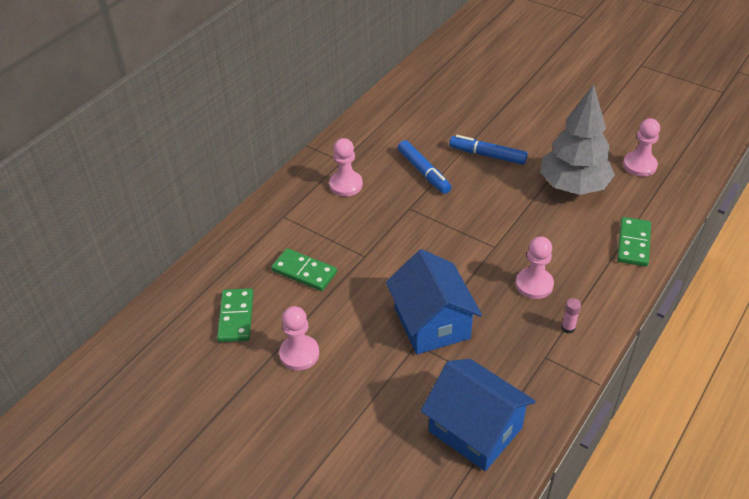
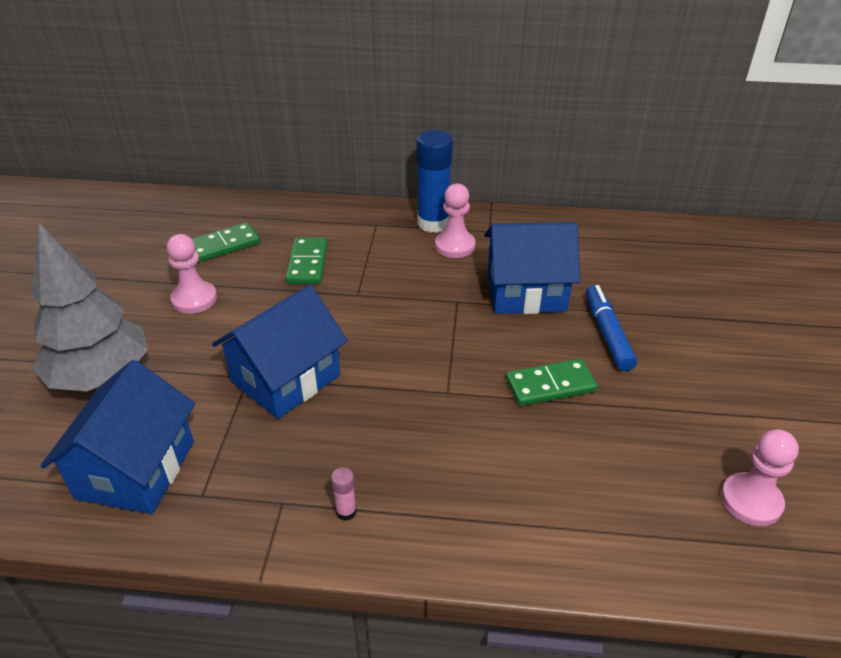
camera: 60 degrees right, 5 degrees down
blue marker [398,140,451,194] -> blue house [485,222,580,314]
pink pawn [516,237,554,299] -> none
grey tree [540,84,615,195] -> grey tree moved to [32,223,148,391]
green domino [617,217,651,267] -> green domino moved to [506,359,598,406]
none -> blue glue stick [416,130,453,233]

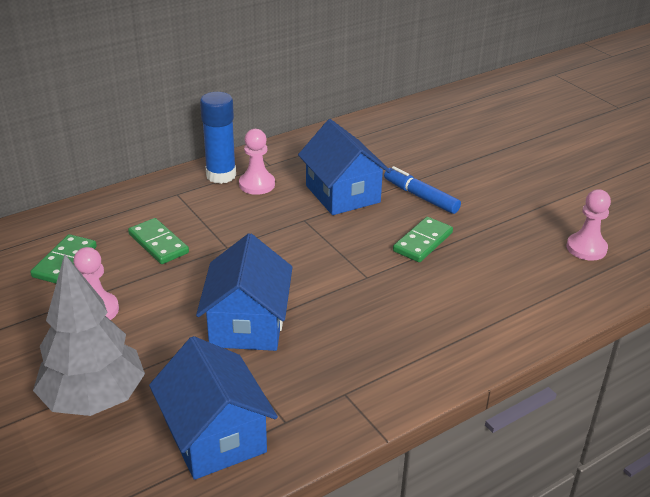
camera: 40 degrees left, 5 degrees down
pink glue stick [331,467,357,521] -> none
blue house [485,222,580,314] -> blue house turned 75 degrees counterclockwise [298,119,391,215]

